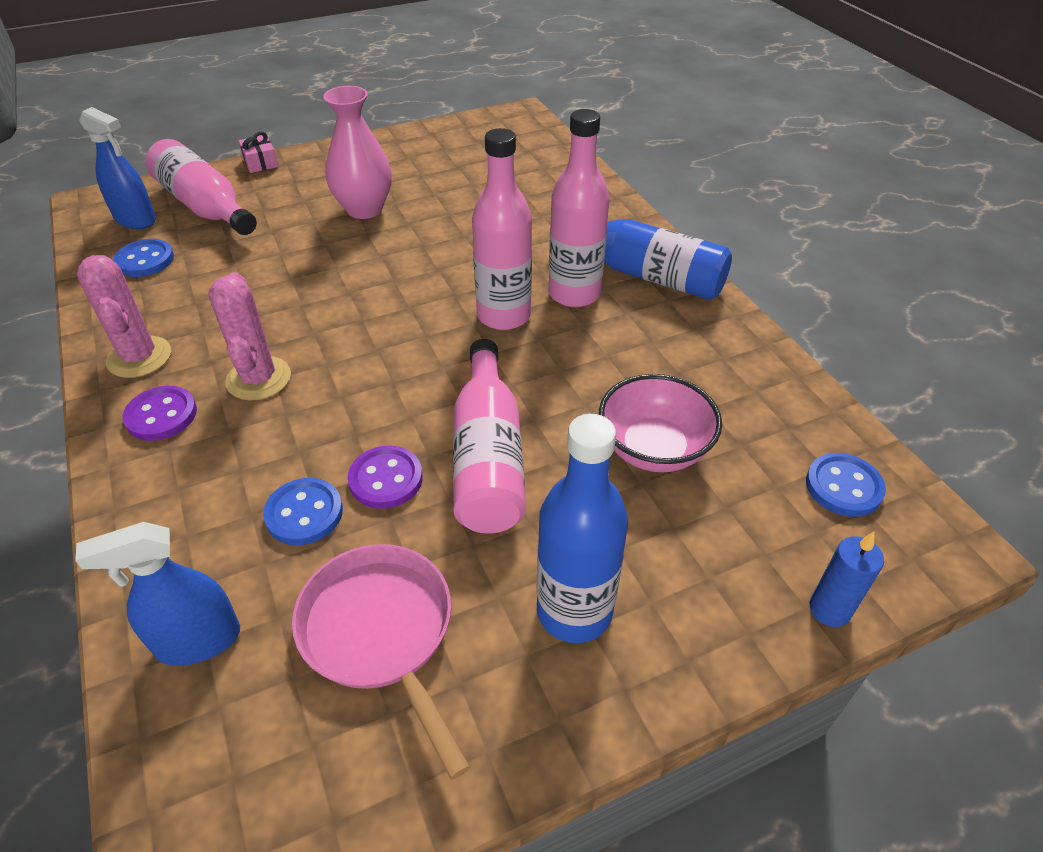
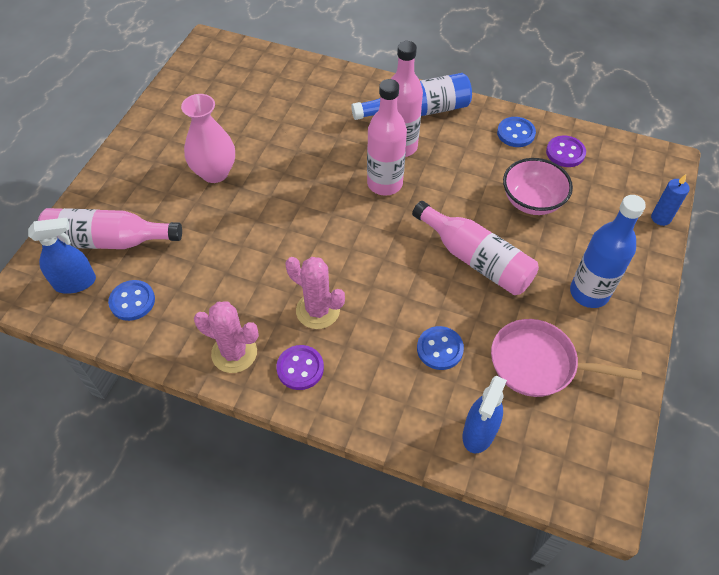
camera: 45 degrees left, 10 degrees up
pink gift [238,132,279,173] -> none
purple button [348,446,423,509] -> purple button moved to [546,136,586,167]
blue button [806,453,886,517] -> blue button moved to [497,117,536,147]

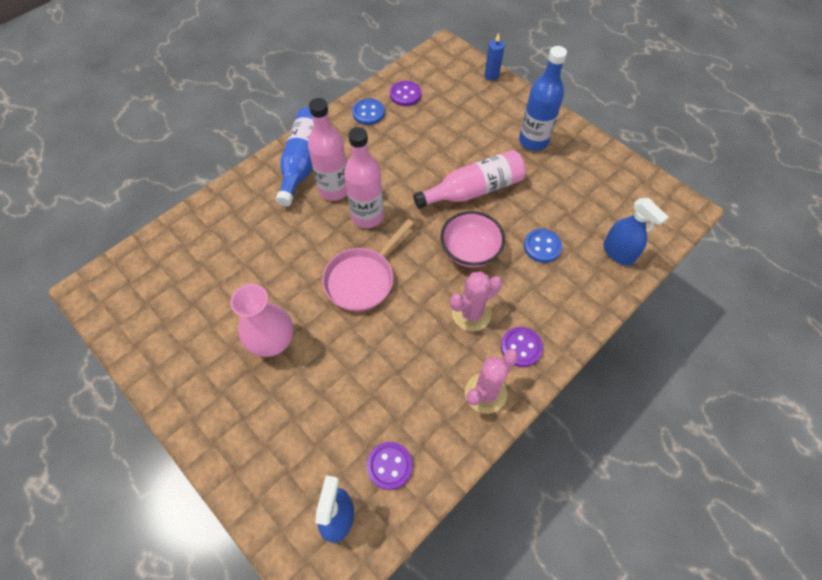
camera: 65 degrees left, 5 degrees up
pink bottle [38,208,182,249] -> none
blue button [108,280,155,321] -> purple button [367,442,413,490]
pink pan [491,319,642,397] -> pink pan moved to [322,219,414,312]
pink bowl [503,158,573,215] -> pink bowl moved to [441,211,505,267]

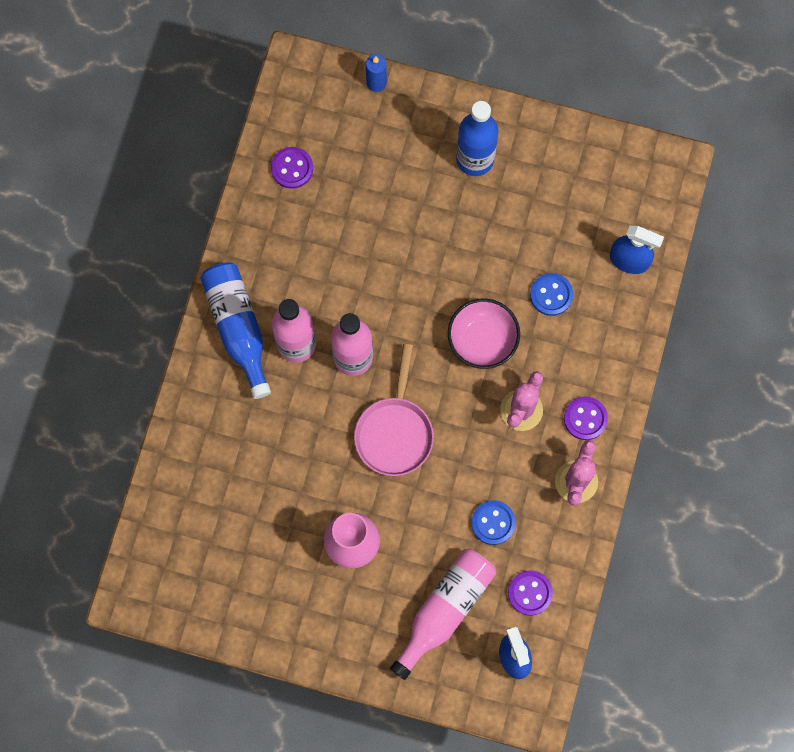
camera: 30 degrees left, 15 degrees up
blue button [352,98,385,125] -> blue button moved to [471,500,516,545]
pink bottle [413,150,526,209] -> pink bottle moved to [390,549,497,680]

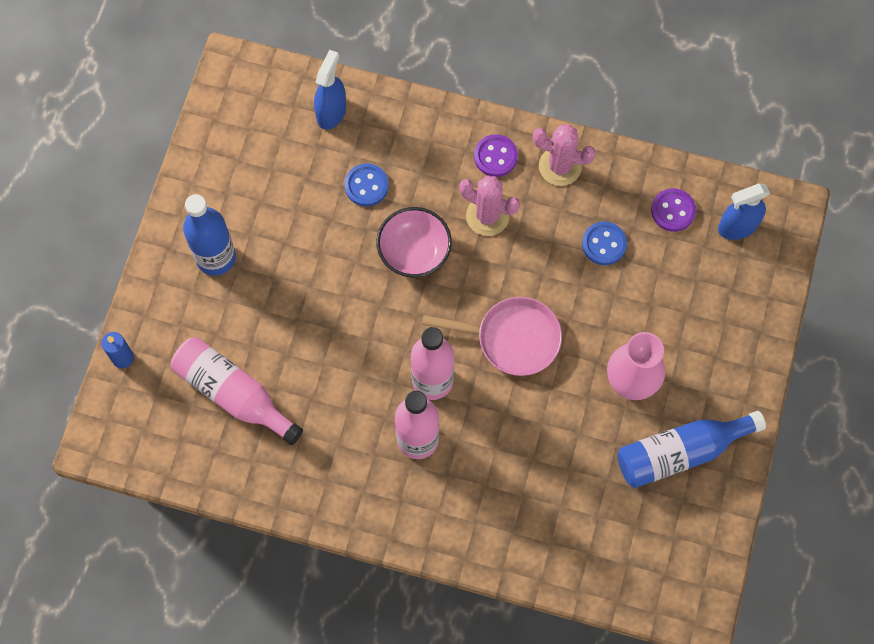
camera: 90 degrees left, 5 degrees down
blue bottle [200,262,271,399] -> blue bottle moved to [617,411,766,488]
purple button [271,147,313,189] -> none
pink bottle [390,549,497,680] -> pink bottle moved to [171,337,303,445]

